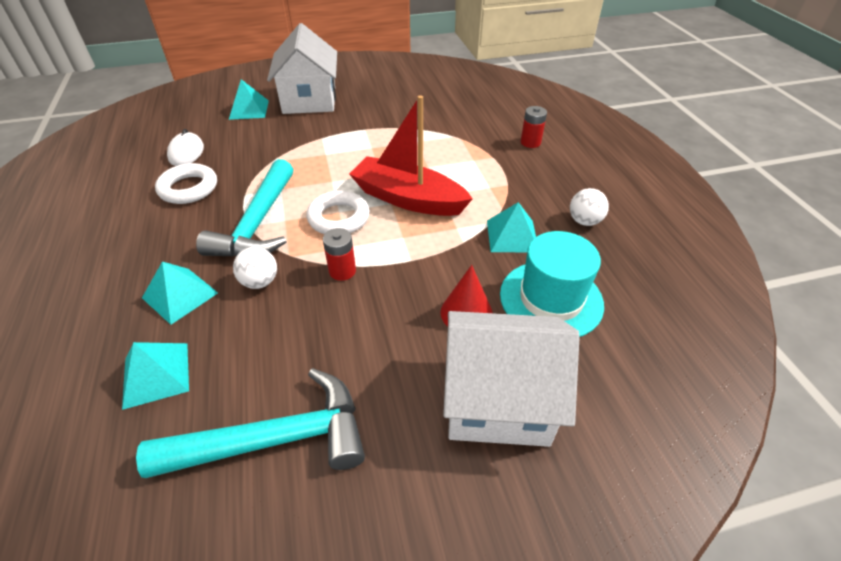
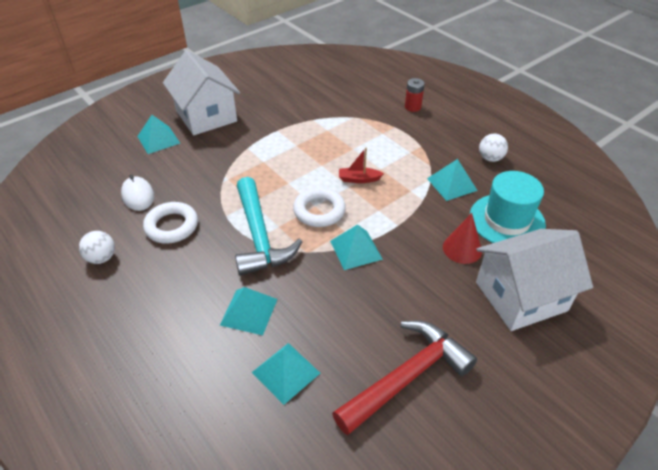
camera: 25 degrees left, 0 degrees up
turquoise hammer [136,368,365,478] -> red hammer [332,321,477,435]
white ball [233,247,277,289] -> white ball moved to [79,231,115,264]
red battery [323,228,356,281] -> turquoise pyramid [330,224,383,270]
red boat [349,95,473,216] -> red boat [339,147,384,183], size x0.43

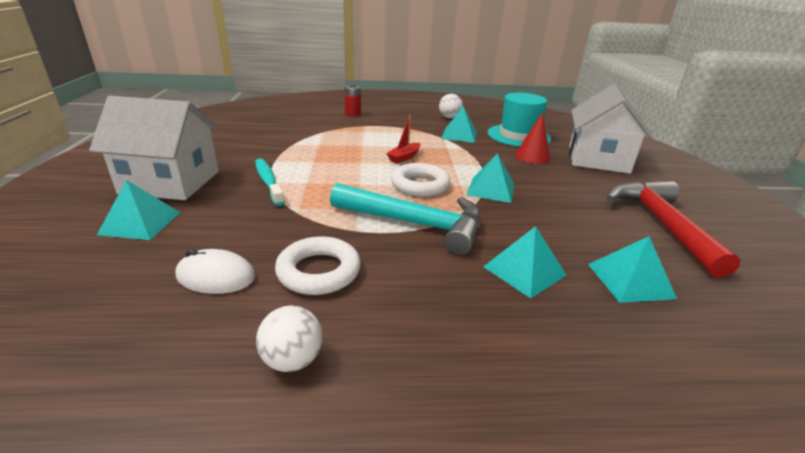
camera: 55 degrees left, 15 degrees down
none -> turquoise toothbrush [255,158,285,206]

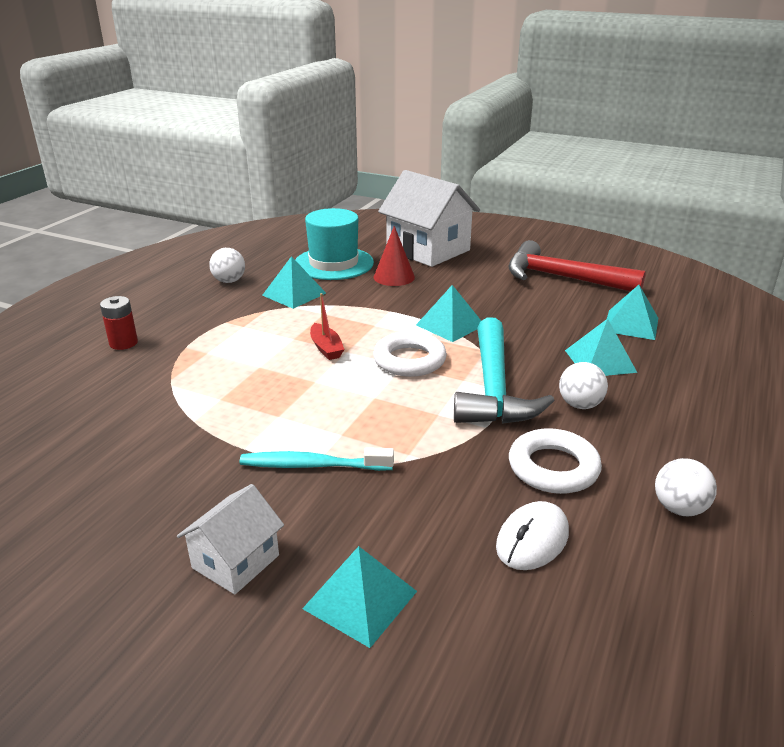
camera: 60 degrees left, 0 degrees up
white house [89,96,219,200] -> white house [177,484,284,594], size x0.53
turquoise hammer [330,183,481,255] -> turquoise hammer turned 135 degrees clockwise [454,317,555,424]
none -> white ball [559,362,608,409]

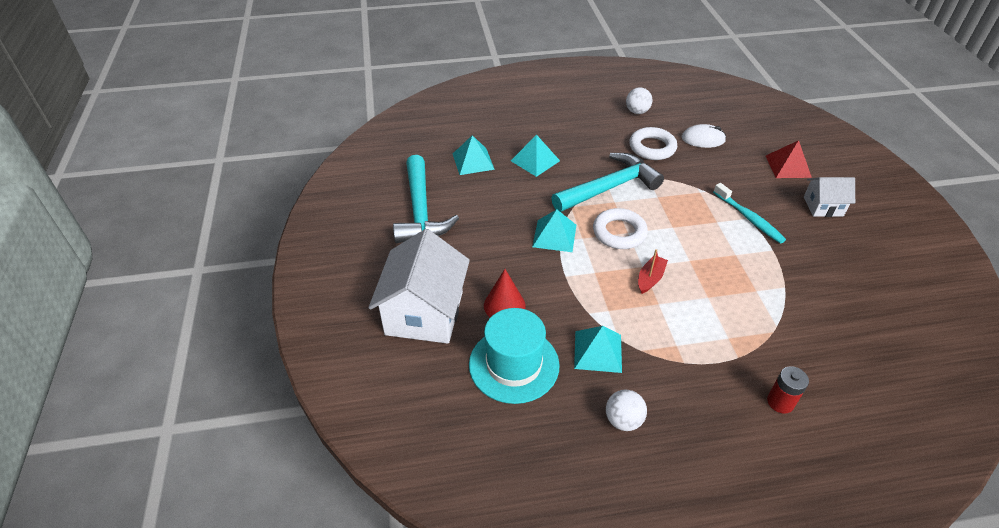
camera: 125 degrees left, 15 degrees up
turquoise pyramid [302,546,417,648] -> red pyramid [766,140,812,178]
red hammer [509,240,646,292] -> turquoise hammer [393,155,459,243]
white ball [559,362,608,409] -> none

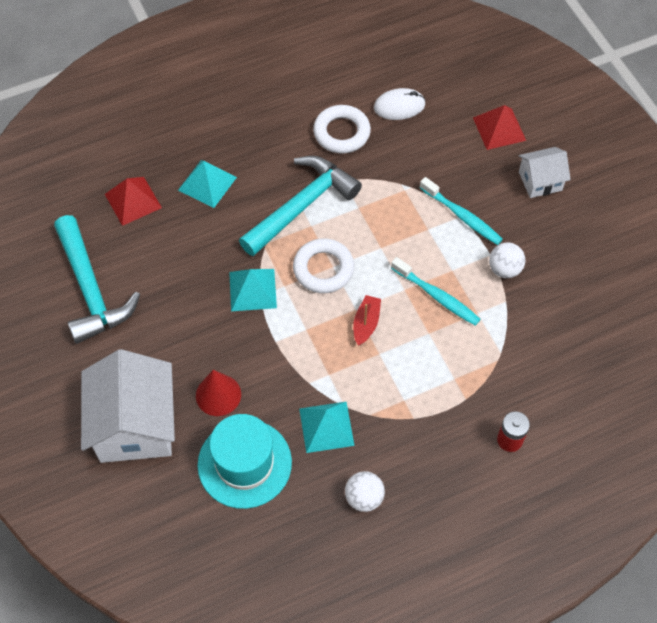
camera: 15 degrees left, 15 degrees up
turquoise pyramid [453,135,495,175] -> red pyramid [105,177,162,226]
white ball [626,87,652,114] -> white ball moved to [489,242,525,278]
none -> turquoise toothbrush [391,257,481,326]

